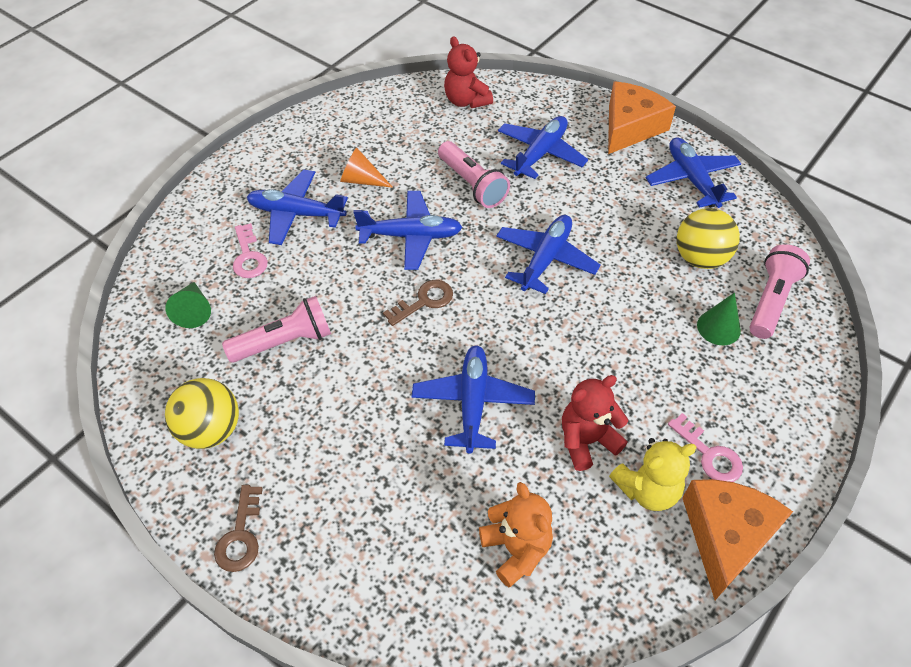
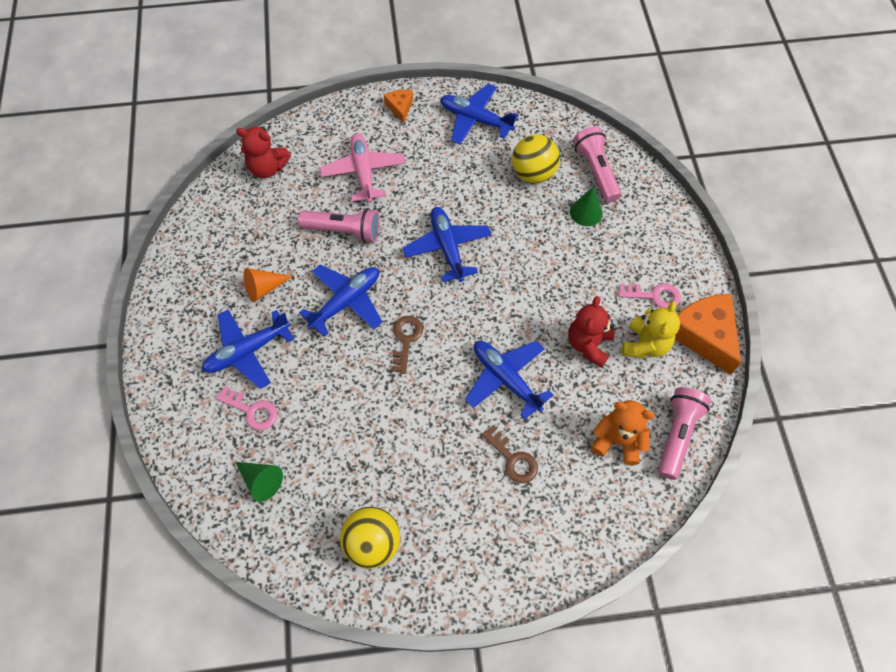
camera: 45 degrees left, 10 degrees up
brown key [214,485,263,572] -> brown key moved to [481,425,538,483]
pink flashlight [222,296,331,363] -> pink flashlight moved to [658,387,711,480]
blue plane [498,116,588,179] -> pink plane [320,133,406,203]
orange cheese [608,81,676,154] -> orange cheese [384,90,413,124], size x0.50

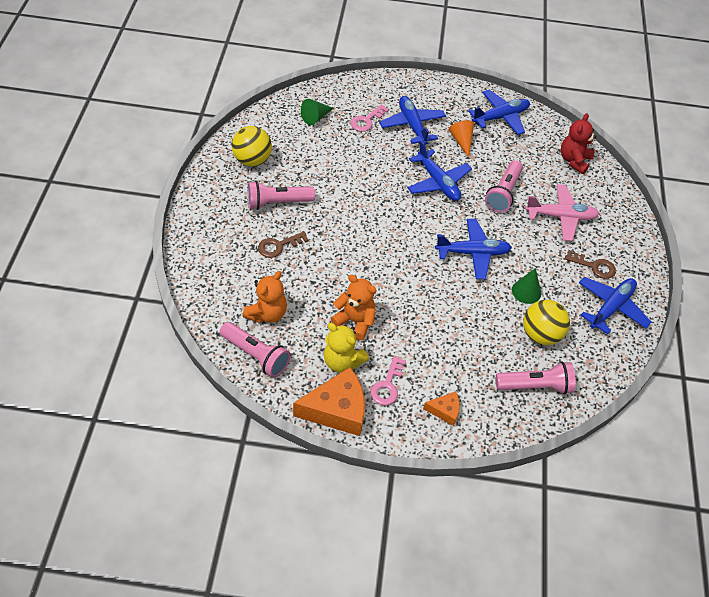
camera: 100 degrees right, 10 degrees down
orange cheese [384,90,413,124] -> orange cheese moved to [423,391,460,426]
brown key [391,316,423,374] -> brown key moved to [565,250,616,279]
blue plane [465,341,553,420] -> blue plane moved to [468,90,530,135]
red teddy bear [568,296,615,368] -> orange teddy bear [331,274,377,340]
green cone [570,187,603,226] -> green cone moved to [512,268,541,304]
none -> pink flashlight [248,181,315,210]

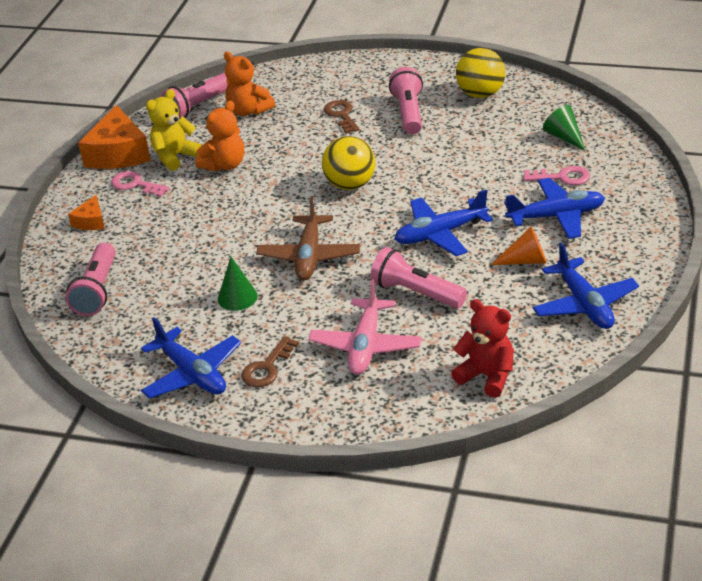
camera: 105 degrees right, 15 degrees down
pink key [351,104,389,132] -> pink key turned 135 degrees clockwise [523,166,590,185]
blue plane [435,219,512,279] -> brown plane [256,196,360,280]
yellow ball [523,300,570,345] -> yellow ball moved to [322,136,375,190]

